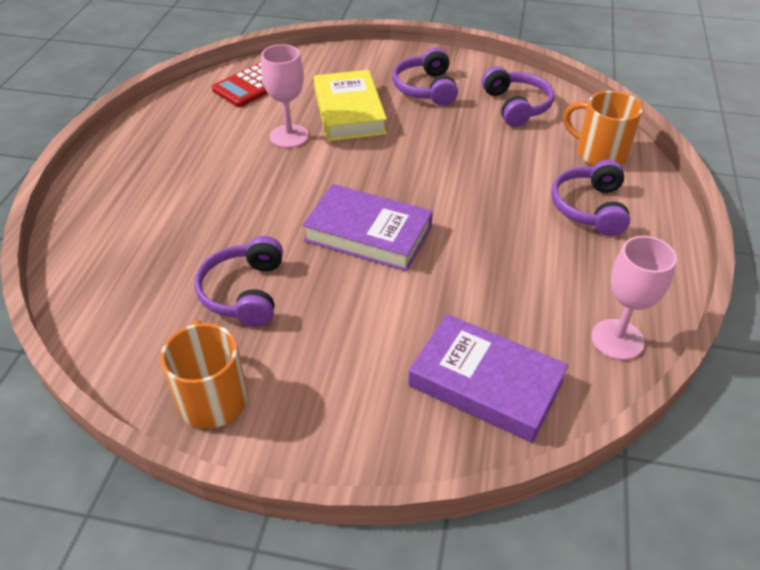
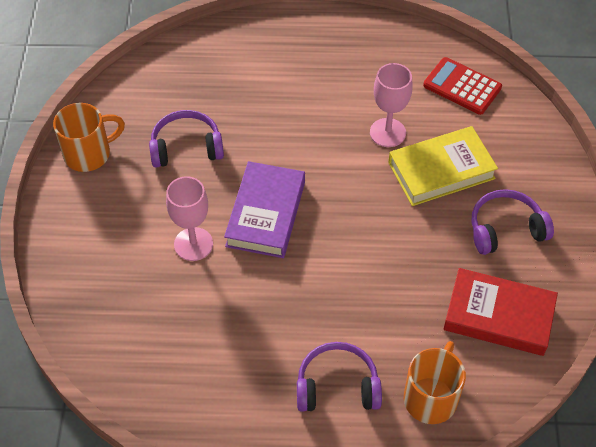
camera: 80 degrees right, 10 degrees up
purple book [408,314,568,443] -> none
purple headphones [482,66,554,127] -> red book [443,268,558,356]
pink goblet [591,236,677,360] -> pink goblet moved to [166,176,213,261]

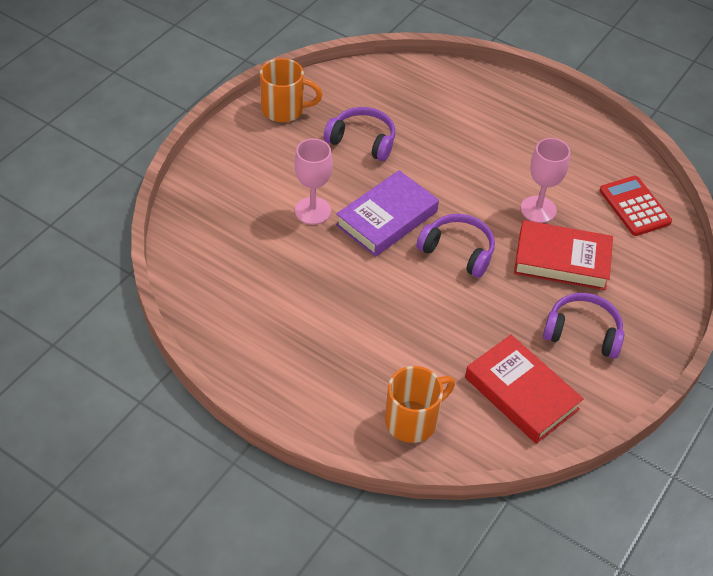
camera: 30 degrees right, 5 degrees down
purple headphones [297,342,382,412] -> purple headphones moved to [416,214,495,278]
yellow book [388,126,498,206] -> red book [514,220,613,290]

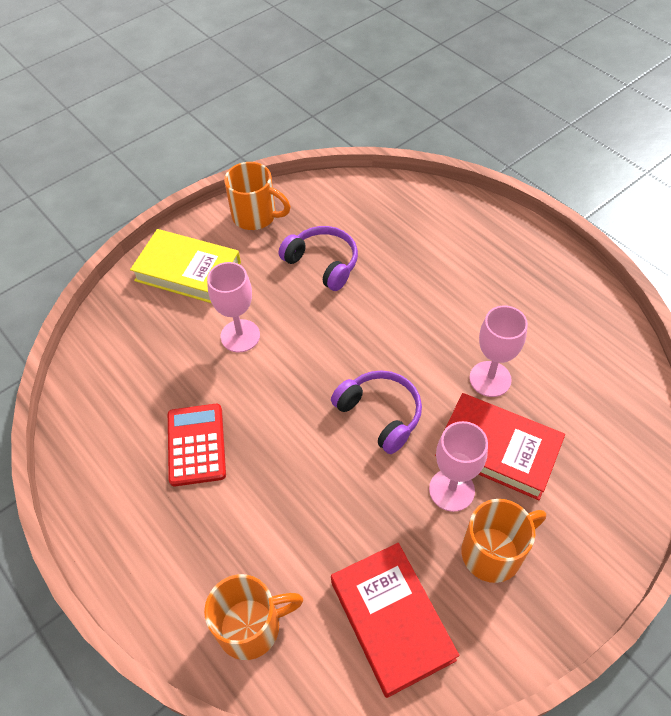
camera: 20 degrees right, 5 degrees up
purple book [336,170,439,257] -> none
purple headphones [543,293,624,359] -> orange mug [461,499,546,583]
red calculator [600,176,672,236] -> red calculator moved to [168,404,226,486]
none -> yellow book [130,229,241,303]
none -> pink goblet [429,421,488,512]

